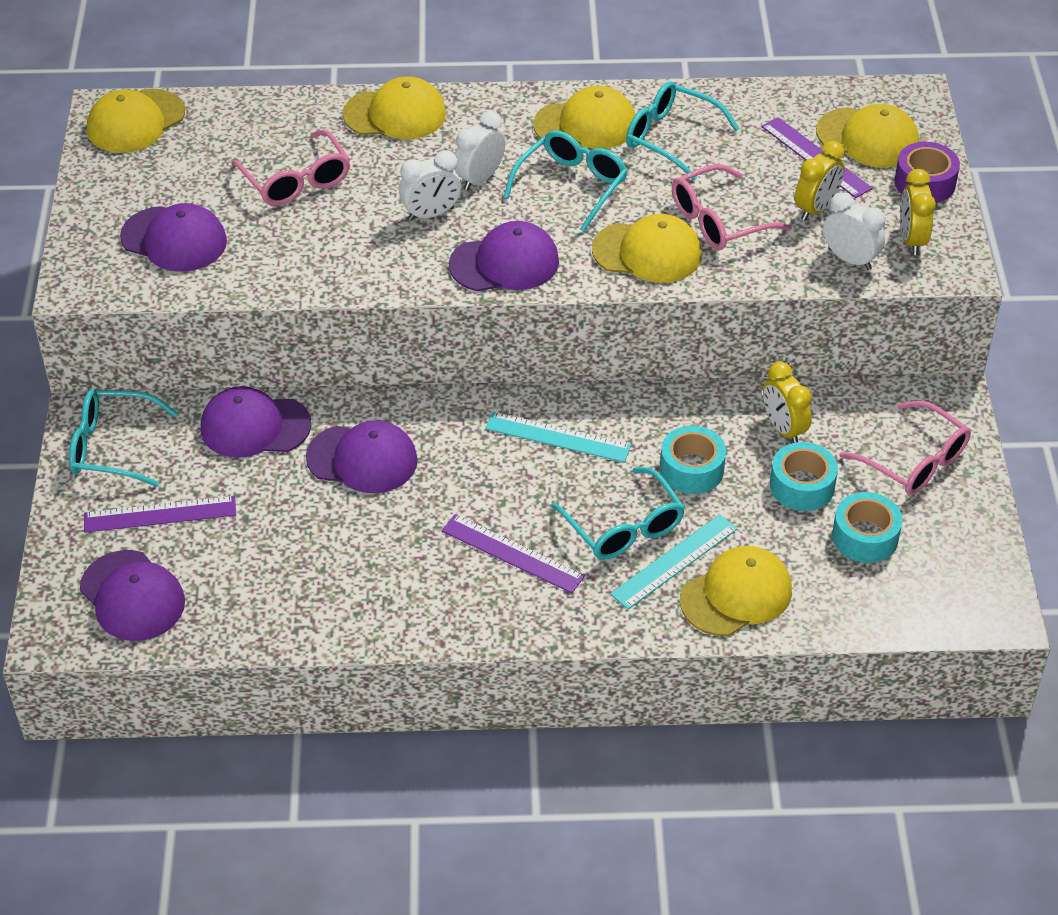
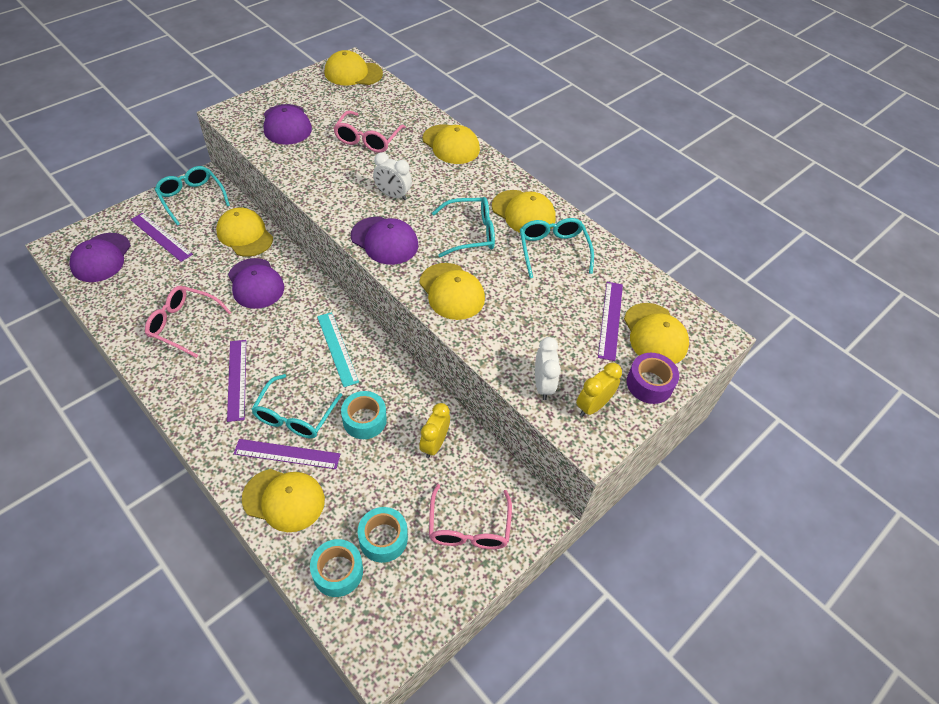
camera: 45 degrees right, 5 degrees up
purple cap [201,386,311,458] -> yellow cap [216,207,273,257]
white clock [455,111,505,190] -> none
turquoise ruler [610,514,737,610] -> purple ruler [234,439,340,469]
pink glasses [672,164,791,250] -> pink glasses moved to [145,286,232,358]
turquoise tape [770,442,838,511] -> turquoise tape moved to [310,539,363,597]
yellow clock [795,141,845,221] -> none

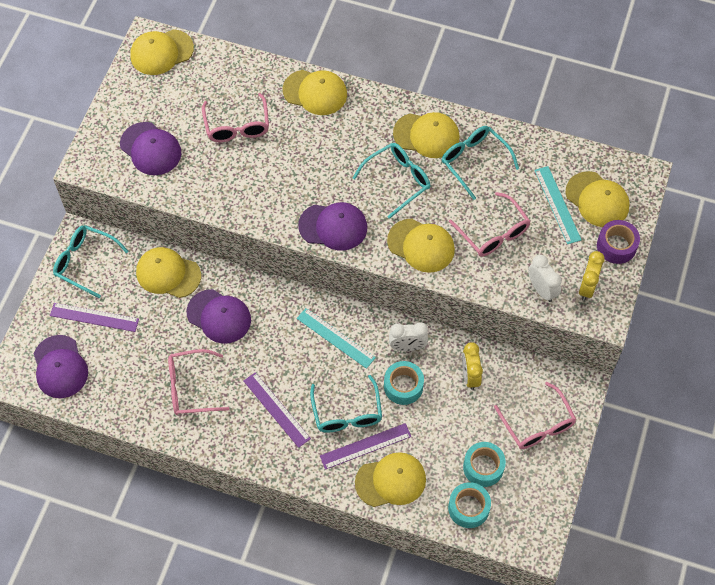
camera: 25 degrees left, 10 degrees up
white clock [373,152,412,200] -> white clock moved to [389,322,428,351]
purple ruler [598,282,623,361] -> turquoise ruler [534,166,581,244]
none -> pink glasses [449,192,531,257]

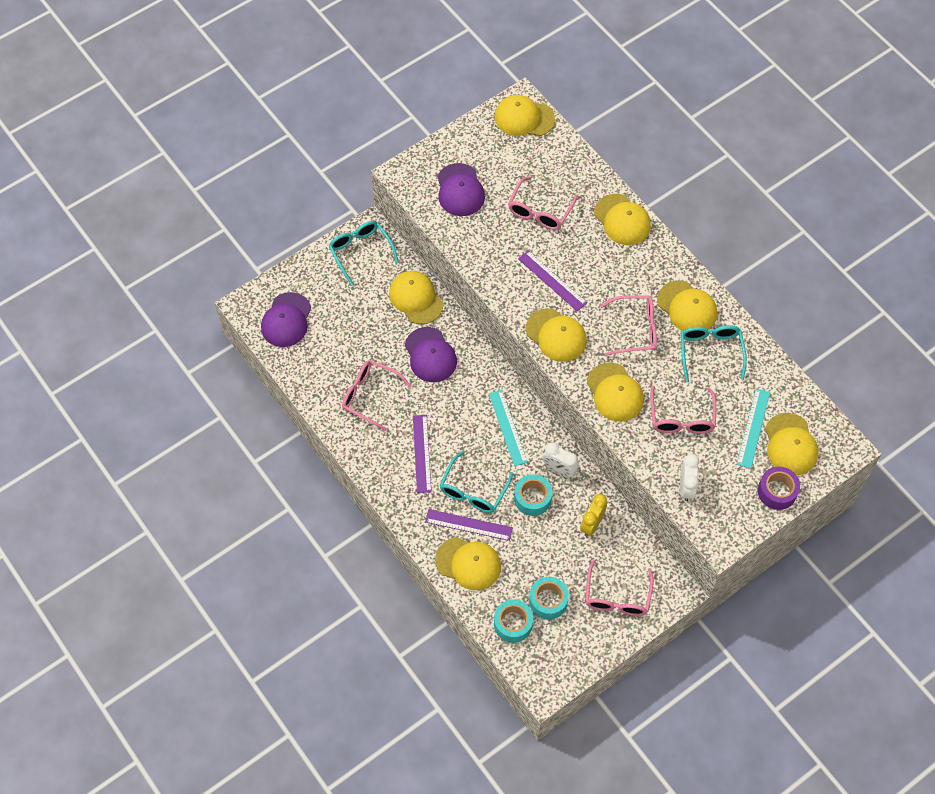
camera: 35 degrees right, 0 degrees up
purple ruler [50,303,139,332] -> purple ruler moved to [518,251,587,311]
purple cap [298,202,367,250] -> yellow cap [526,308,587,362]
turquoise glasses [353,143,430,219] -> pink glasses [600,295,657,356]
yellow clock [579,251,605,300] -> none

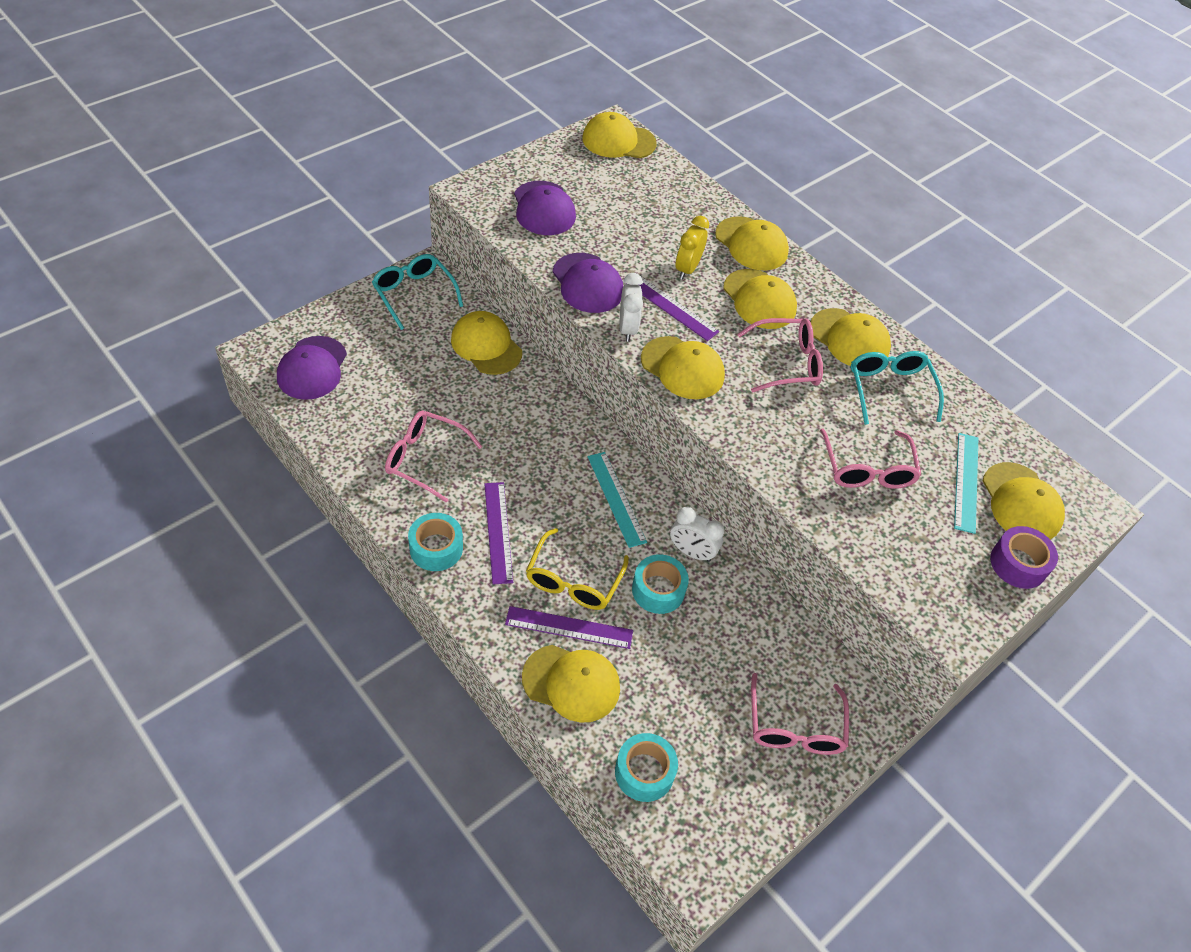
camera: 10 degrees left, 10 degrees down
purple cap [405,327,457,382] -> purple cap moved to [552,253,623,313]
turquoise glasses [439,451,513,513] -> yellow glasses [526,528,629,610]
pink glasses [508,176,578,230] -> none
turquoise tape [529,577,569,620] -> turquoise tape moved to [408,513,463,571]
yellow clock [580,494,607,536] -> yellow clock moved to [675,216,709,280]
yellow cap [587,362,644,422] -> yellow cap moved to [723,269,797,329]
white clock [680,454,699,501] -> white clock moved to [619,273,643,342]

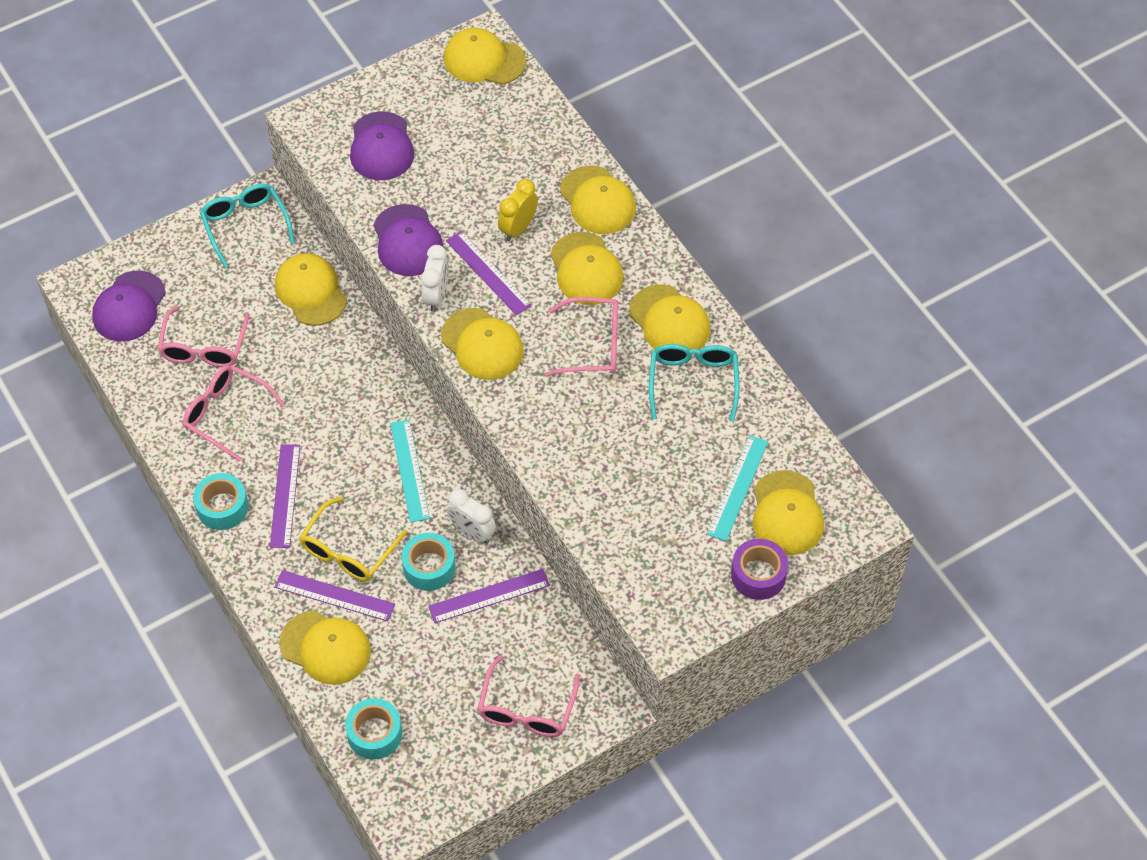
camera: 15 degrees right, 5 degrees up
pink glasses [820,428,921,489] -> pink glasses moved to [157,306,250,367]
none -> purple ruler [428,569,550,623]

